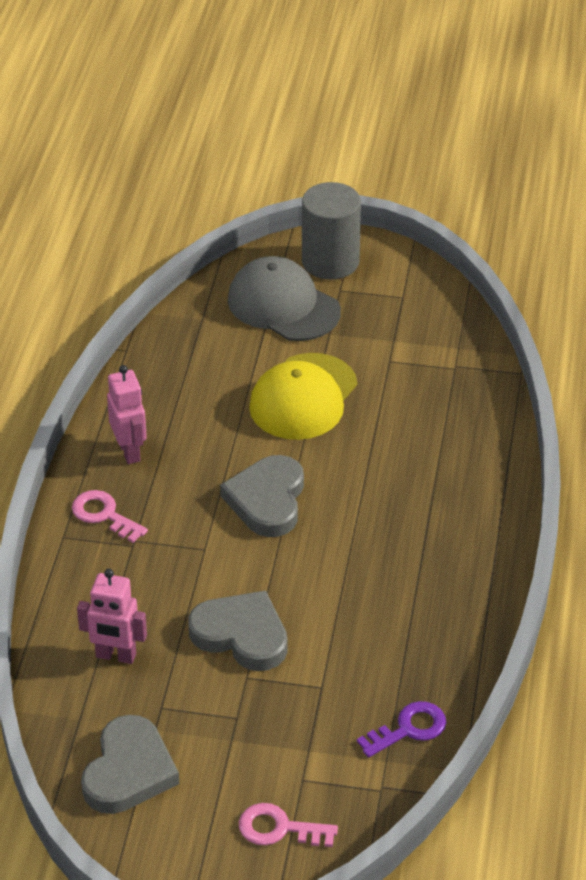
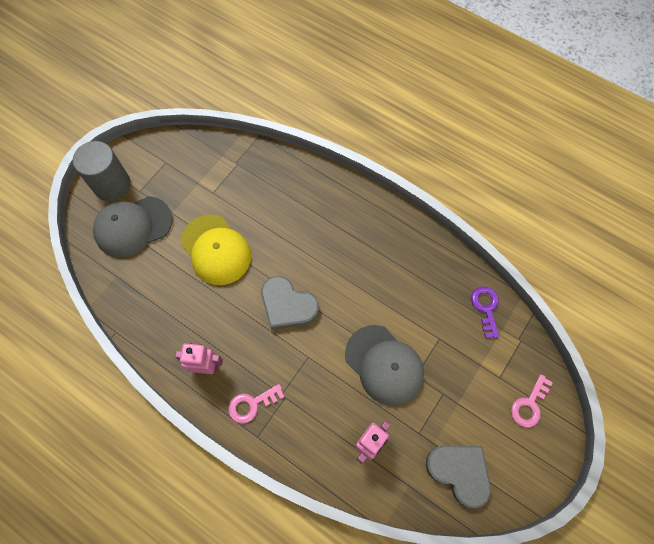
camera: 65 degrees left, 25 degrees up
grey heart [188,591,288,671] -> grey cap [345,325,424,406]

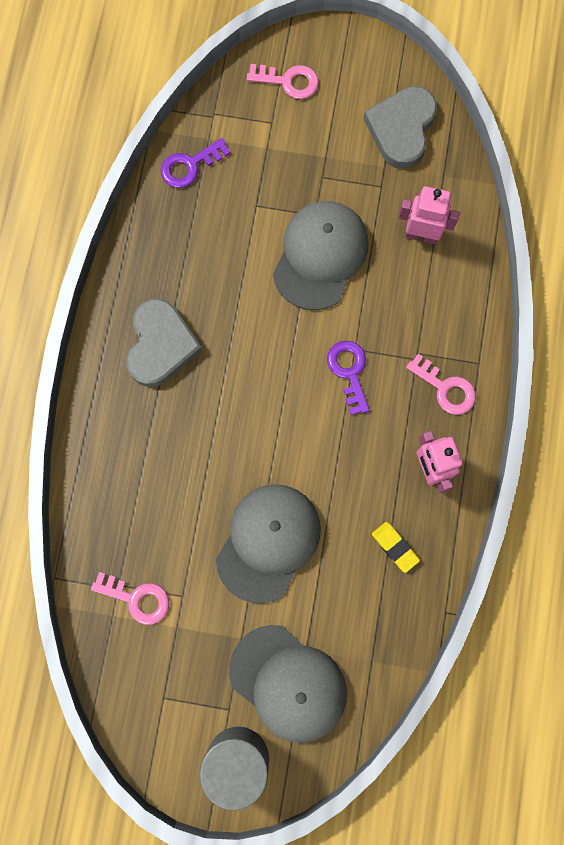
camera: 115 degrees left, 10 degrees up
yellow cap [181,215,251,285] -> grey cap [216,484,321,604]
grey heart [261,276,319,330] -> grey heart moved to [126,298,202,387]
none -> pink key [91,572,169,625]
none -> purple key [327,341,370,415]
none -> yellow eraser [372,522,420,573]

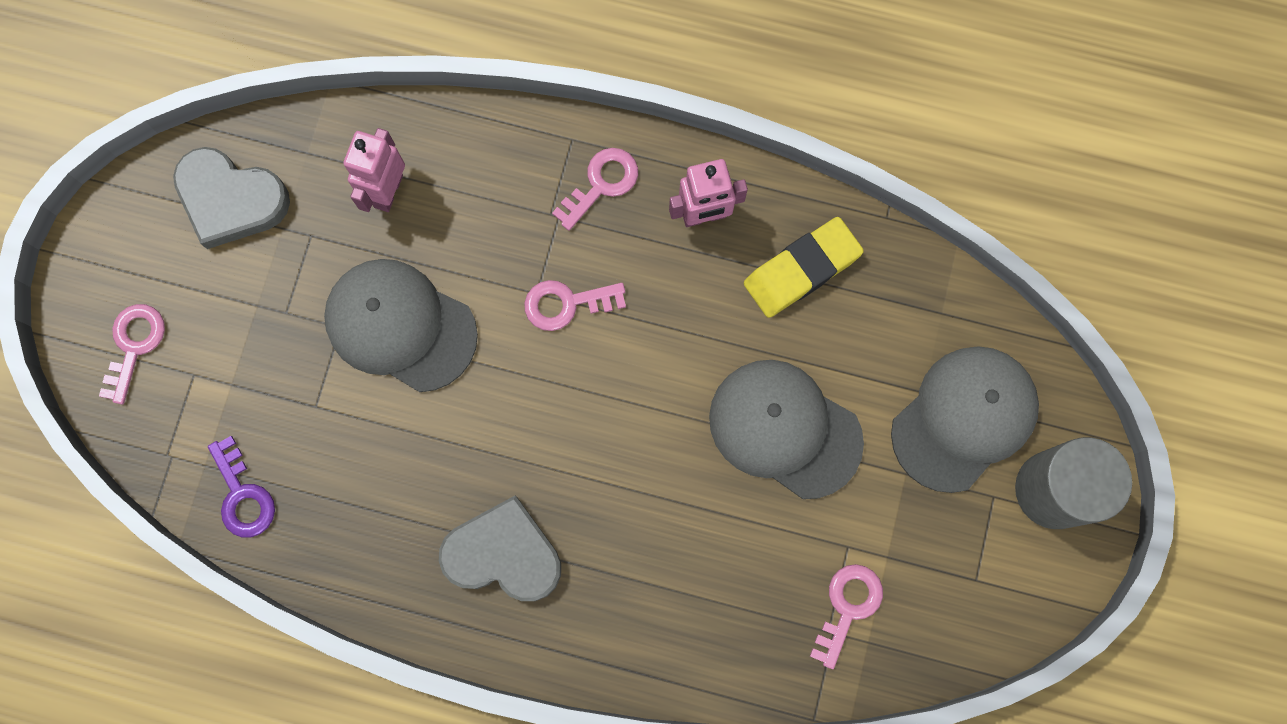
camera: 85 degrees left, 0 degrees up
purple key [327,341,370,415] -> pink key [524,280,626,331]
yellow eraser [372,522,420,573] -> yellow eraser [744,217,864,318], size x1.76

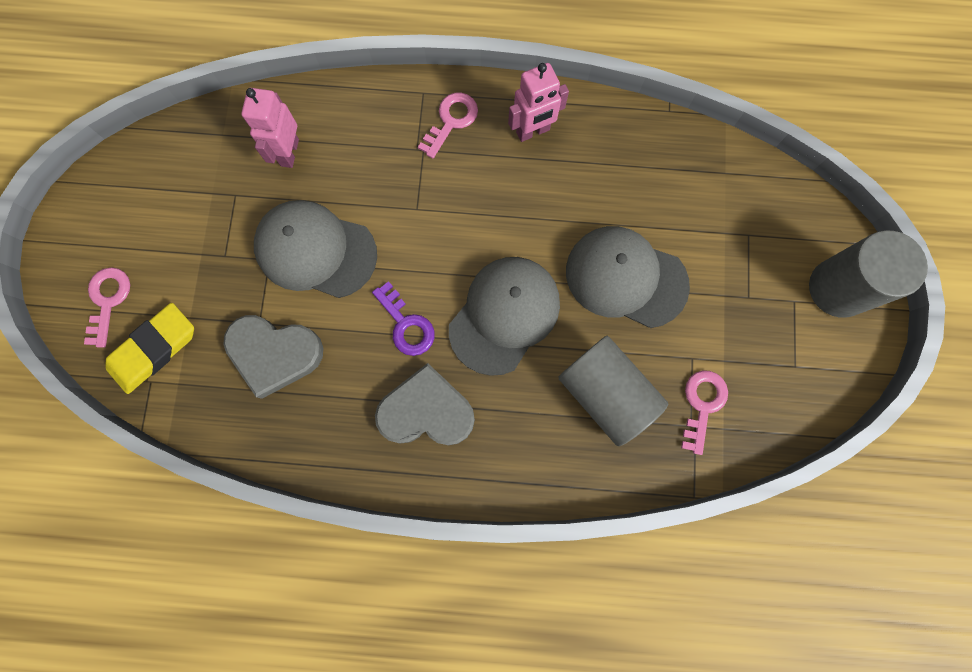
camera: 10 degrees left, 0 degrees up
grey heart [173,147,290,249] -> grey heart moved to [223,315,323,399]
purple key [208,436,275,538] -> purple key moved to [372,281,435,356]
pink key [524,280,626,331] -> none
yellow eraser [744,217,864,318] -> yellow eraser moved to [105,303,194,394]
grey cap [891,346,1039,493] -> grey cap moved to [449,257,560,376]
none -> grey cylinder [558,336,668,446]

